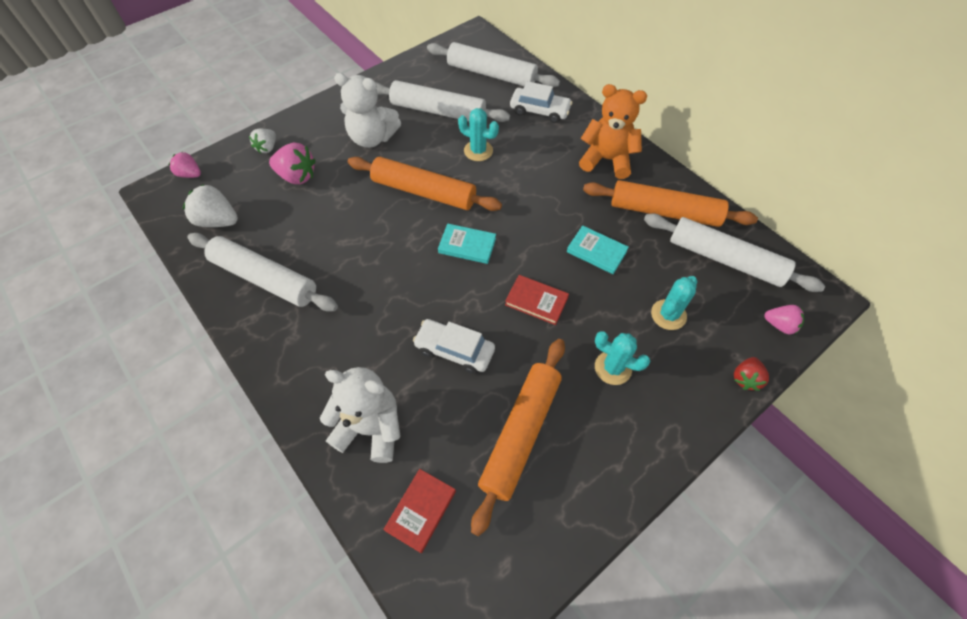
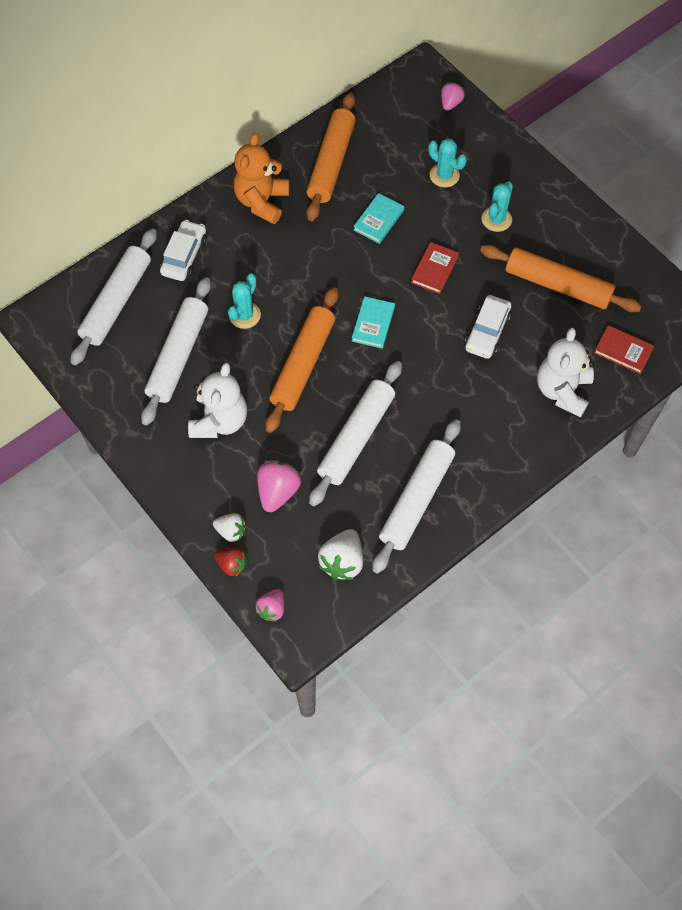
camera: 90 degrees left, 5 degrees up
white rolling pin [644,213,825,292] -> white rolling pin moved to [309,361,402,506]
red strawberry [734,357,769,391] -> red strawberry moved to [214,548,248,577]

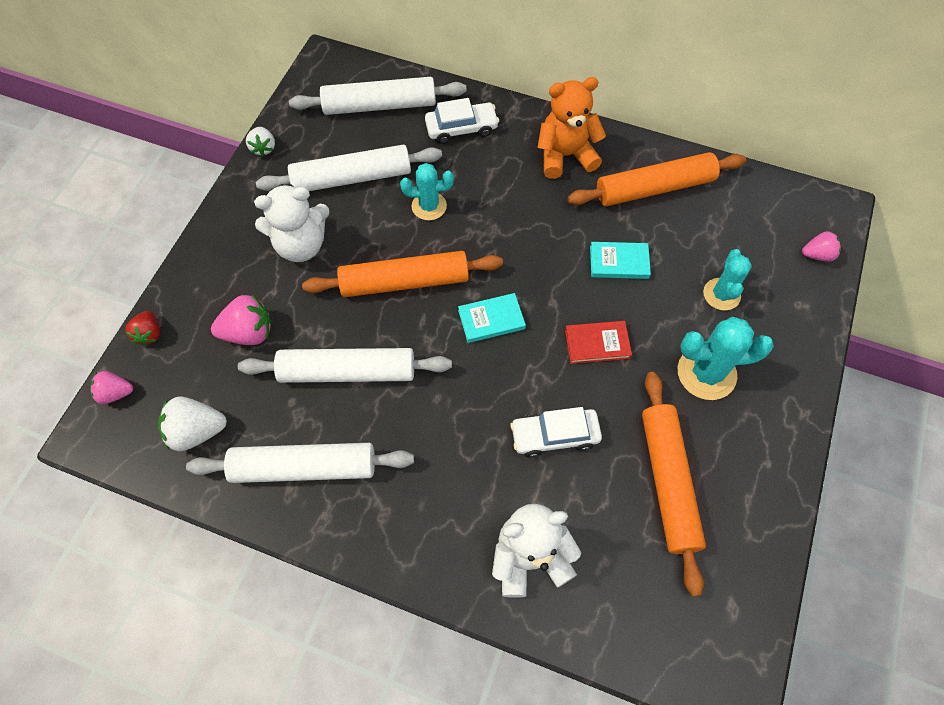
camera: 60 degrees right, 0 degrees up
white strawberry [213,514,246,542] -> white strawberry moved to [246,127,275,157]
turquoise cactus [482,181,513,232] -> turquoise cactus [678,317,774,400], size x1.51
red book [594,325,655,374] -> none

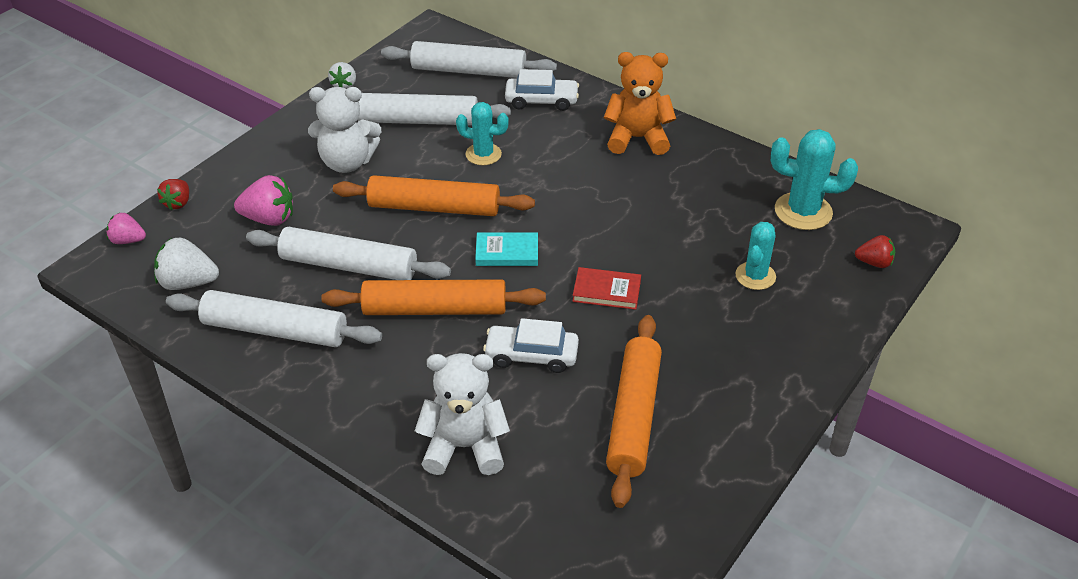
camera: 15 degrees right, 20 degrees down
orange rolling pin [568,152,746,206] -> orange rolling pin moved to [321,279,546,315]
turquoise book [590,242,651,279] -> none
turquoise cactus [678,317,774,400] -> turquoise cactus moved to [771,129,858,230]
pink strawberry [802,231,841,262] -> red strawberry [855,235,895,268]

